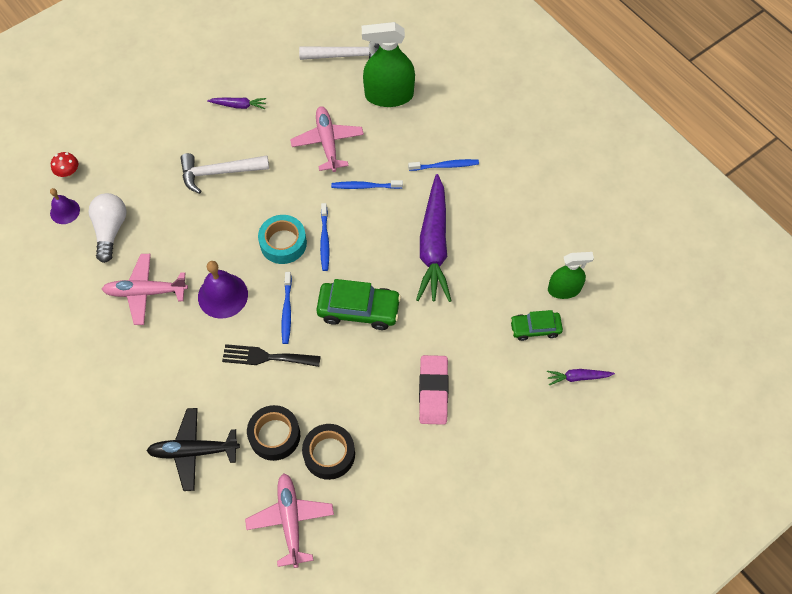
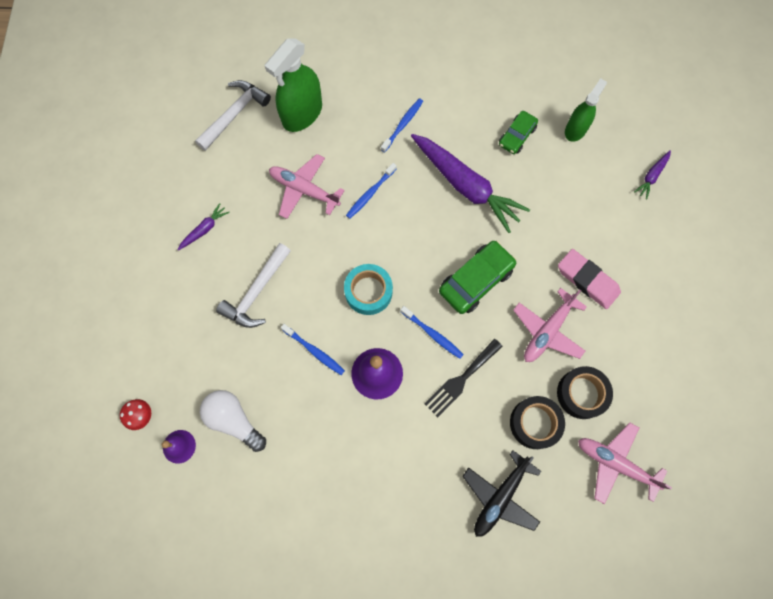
camera: 50 degrees left, 10 degrees up
pink plane [102,254,188,325] -> pink plane moved to [513,288,587,362]
blue toothbrush [320,203,329,271] -> blue toothbrush moved to [281,324,345,375]
green car [510,310,563,341] -> green car moved to [499,111,538,154]

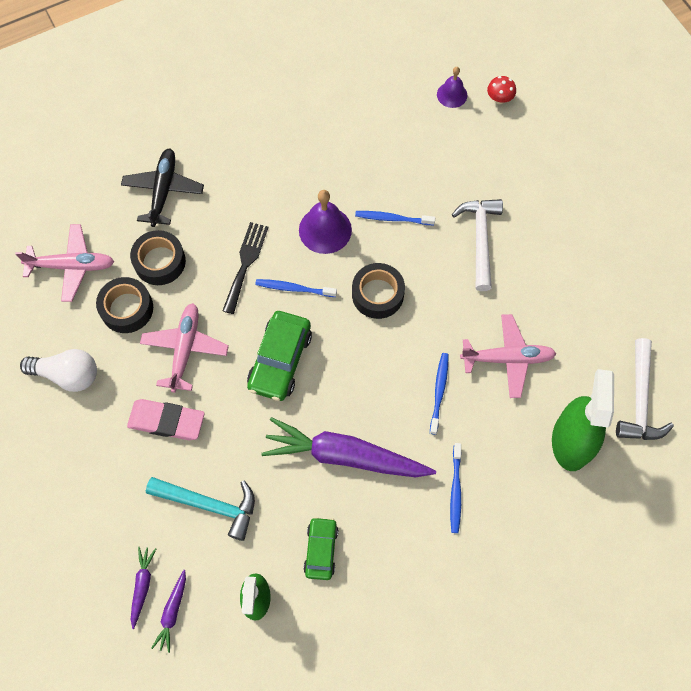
camera: 150 degrees right, 5 degrees down
purple carrot [178,203,230,251] -> purple carrot moved to [152,570,186,653]
white light bulb [200,390,266,452] -> white light bulb moved to [20,349,97,392]
turquoise tape [344,264,393,315] -> black tape [352,263,405,319]
none -> turquoise hammer [146,477,255,541]

